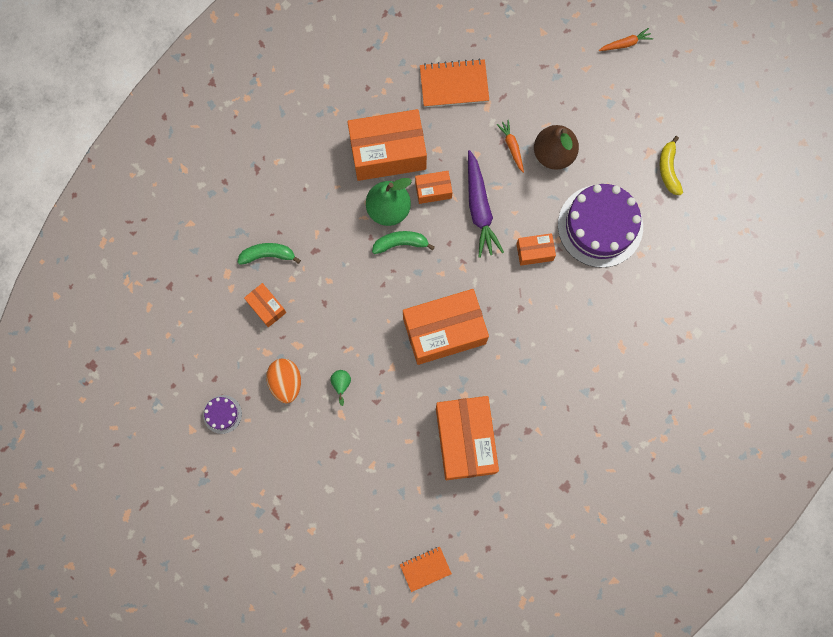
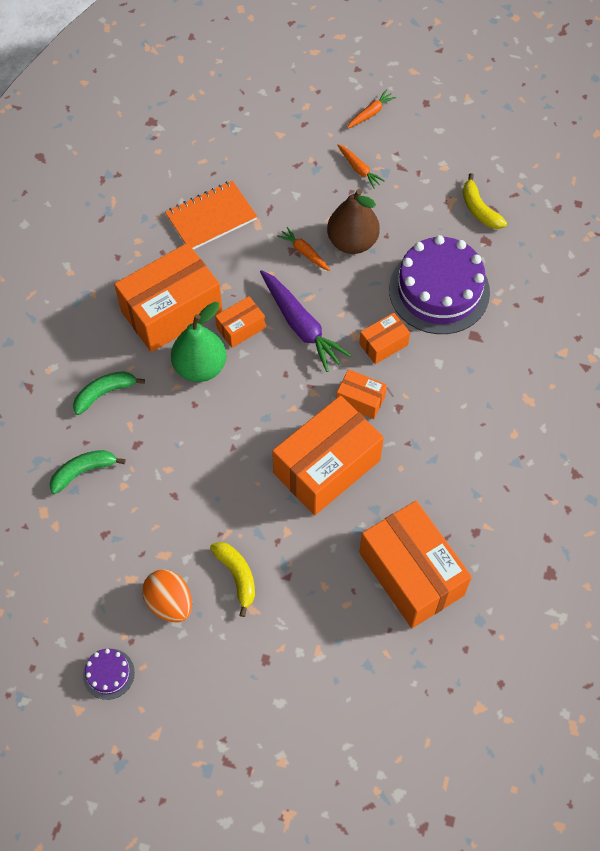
camera: 25 degrees left, 15 degrees down
orange box [244,283,286,327] -> orange box moved to [336,369,387,419]
green pear [331,370,351,406] -> yellow banana [210,542,255,617]
green banana [372,231,435,254] -> green banana moved to [73,371,145,415]
orange notebook [400,547,452,592] -> none
none -> orange carrot [337,144,385,189]

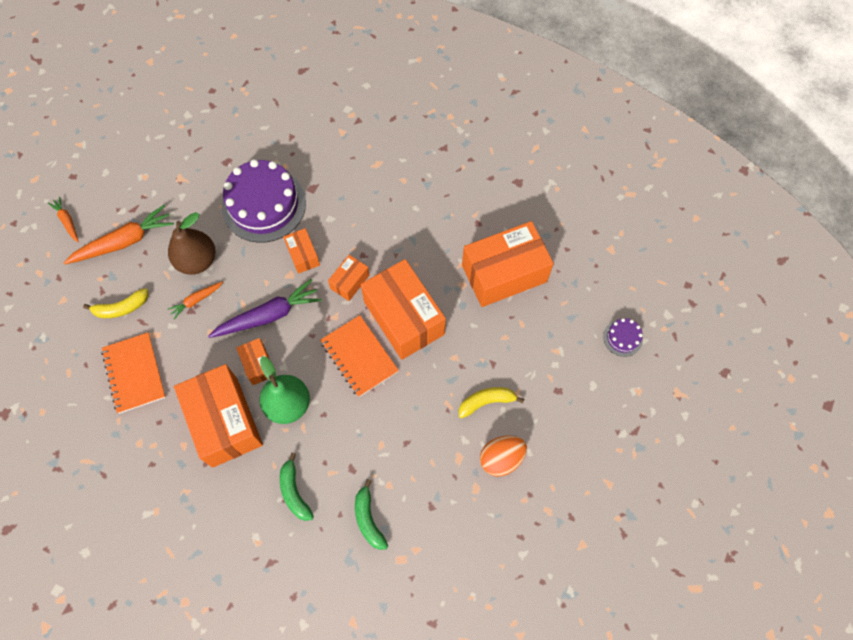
camera: 80 degrees left, 5 degrees up
purple cake [83,649,135,700] -> purple cake moved to [603,318,643,357]
orange carrot [337,144,385,189] -> orange carrot [63,205,174,264], size x1.92
yellow banana [463,173,507,229] -> yellow banana moved to [83,288,148,318]
none -> orange notebook [320,315,399,397]

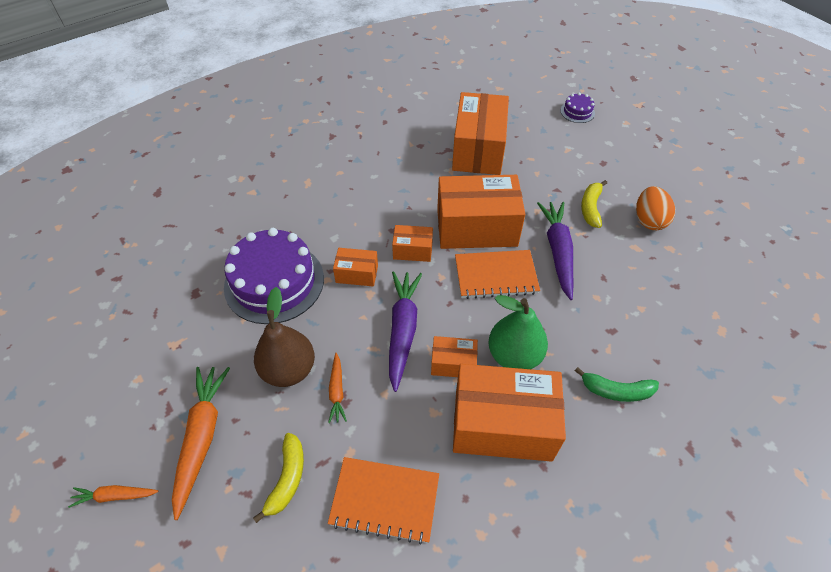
camera: 60 degrees left, 15 degrees down
orange box [328,255,370,301] -> orange box turned 60 degrees counterclockwise [392,225,433,262]
green banana [355,479,388,550] -> none
none -> purple carrot [537,202,573,300]

